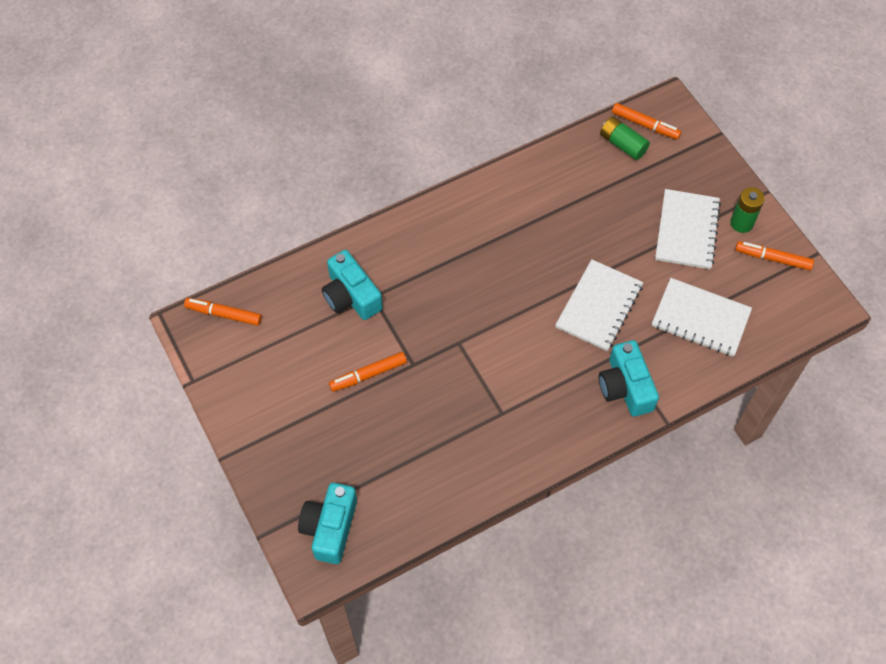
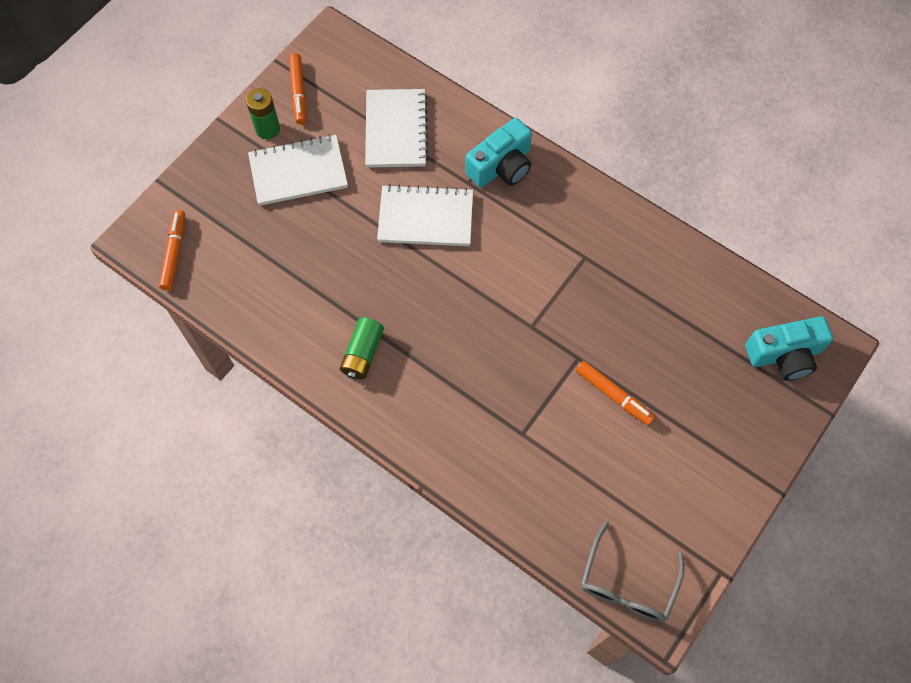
camera: 115 degrees left, 5 degrees up
orange marker [184,298,262,326] -> grey glasses [581,521,685,622]
turquoise camera [322,250,383,320] -> none
green battery [600,116,650,160] -> green battery moved to [340,317,384,379]

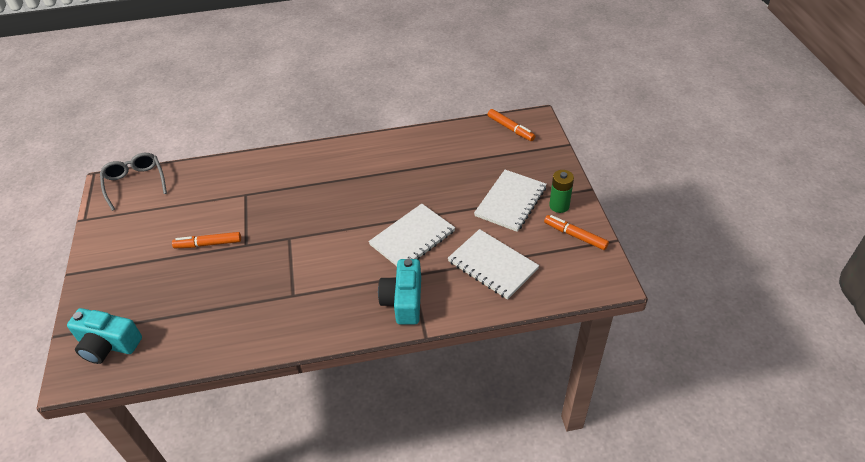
camera: 135 degrees right, 20 degrees down
green battery [340,317,384,379] -> none
turquoise camera [745,316,833,381] -> turquoise camera turned 105 degrees counterclockwise [67,308,142,364]

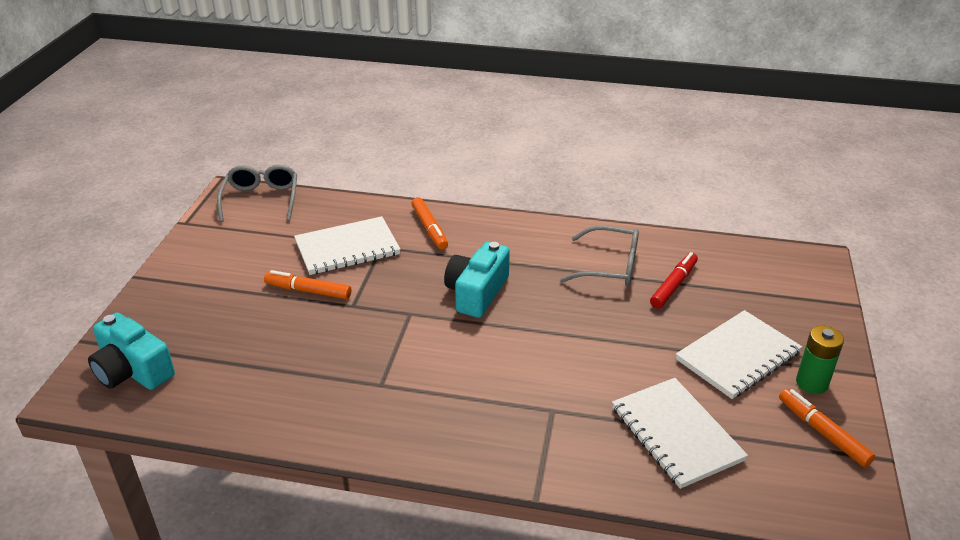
camera: 20 degrees right, 10 degrees down
white notebook [368,204,455,266] -> white notebook moved to [294,216,401,275]
turquoise camera [378,259,421,325] -> turquoise camera moved to [444,242,510,318]
orange marker [487,109,535,141] -> orange marker moved to [411,197,448,250]
none -> grey glasses [560,226,639,287]
none -> red marker [650,252,698,309]

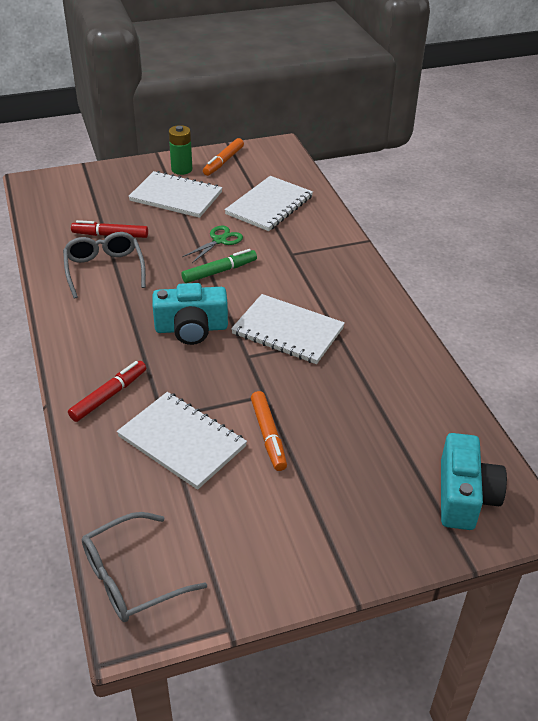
camera: 120 degrees left, 5 degrees up
orange marker [411,197,448,250] -> red marker [68,361,146,422]
none -> green marker [181,249,257,283]
none -> green scissors [182,225,243,263]
none -> white notebook [231,294,345,364]

